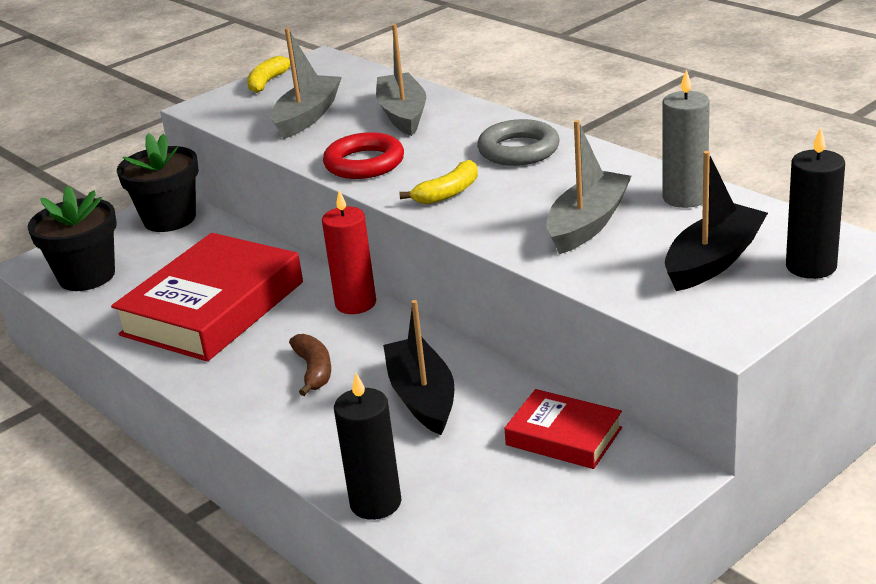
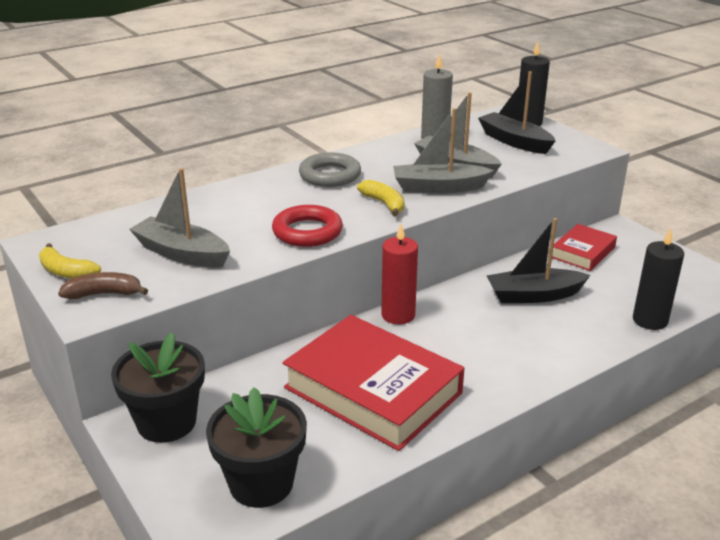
camera: 85 degrees left, 0 degrees up
brown banana [289,334,331,396] -> brown banana moved to [58,272,148,299]
grey boat [376,24,426,136] -> grey boat moved to [393,108,494,193]

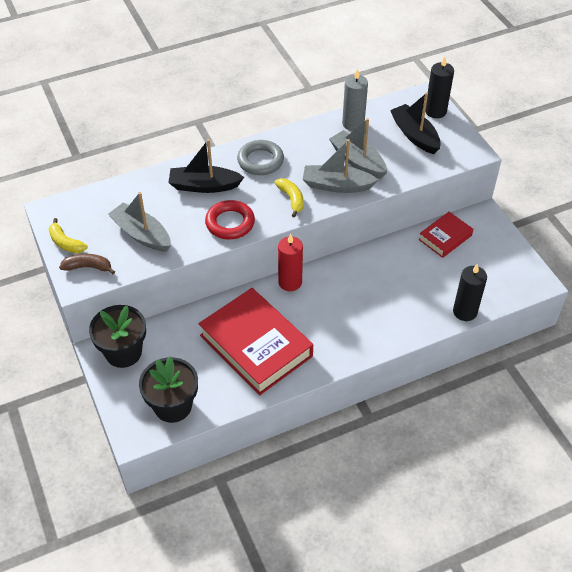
camera: 10 degrees right, 20 degrees up
black boat [487,218,591,303] -> black boat moved to [168,139,244,193]

